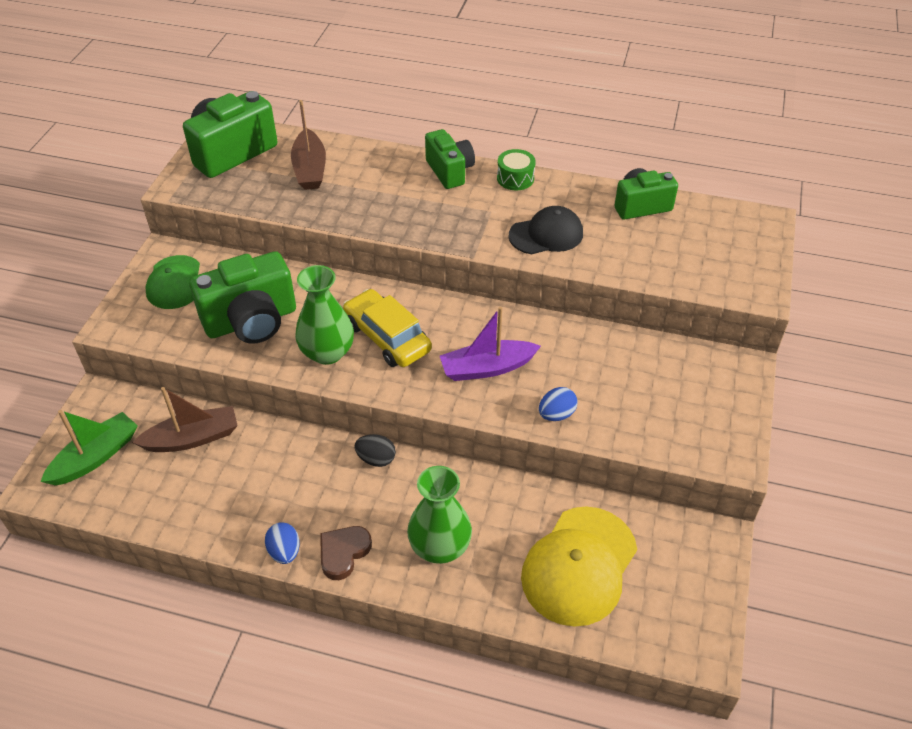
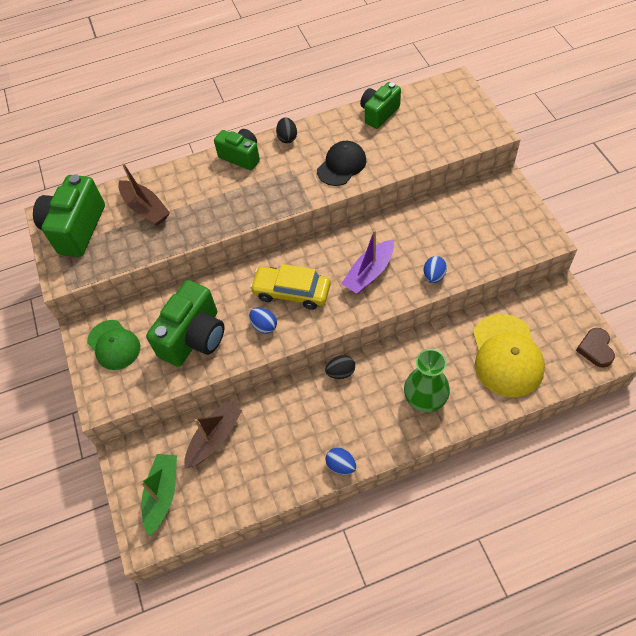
camera: 30 degrees left, 10 degrees up
green vase [295,265,354,365] -> blue egg [249,308,277,334]
brown heart [320,526,372,580] -> brown heart moved to [576,328,615,368]
green drum [497,149,536,190] -> black egg [276,117,297,143]

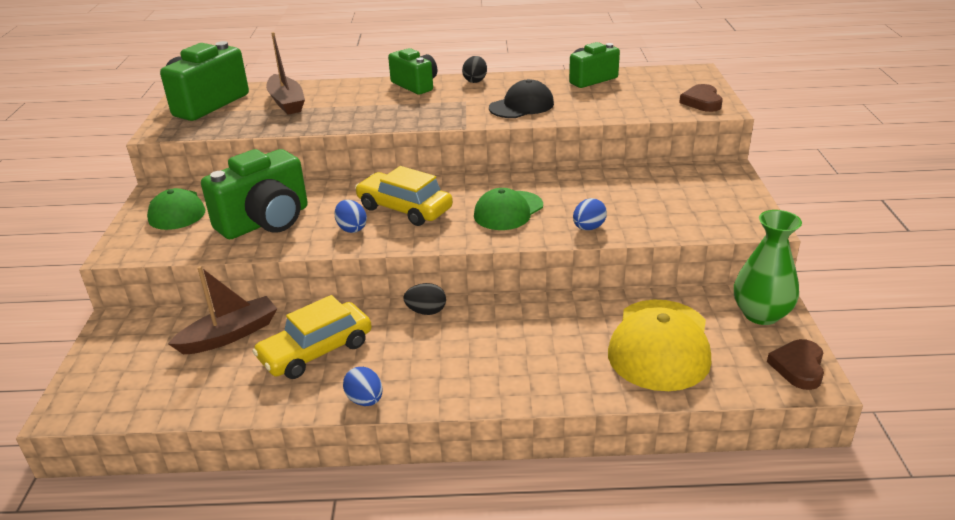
camera: 15 degrees right, 25 degrees down
green boat [140,454,177,536] -> none
purple boat [341,230,394,294] -> green cap [474,188,543,230]
green vase [404,349,450,412] -> green vase moved to [734,210,802,325]
none -> yellow car [252,295,372,379]
none -> brown heart [679,84,723,112]

